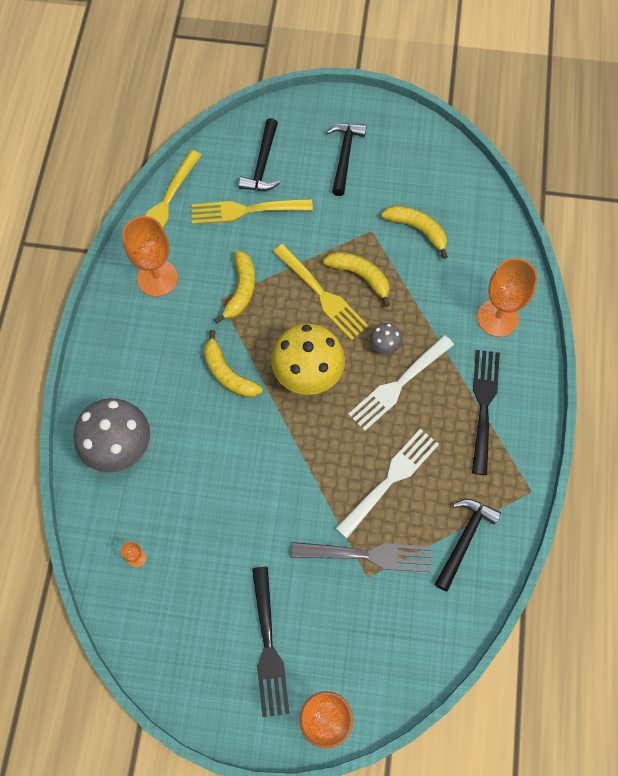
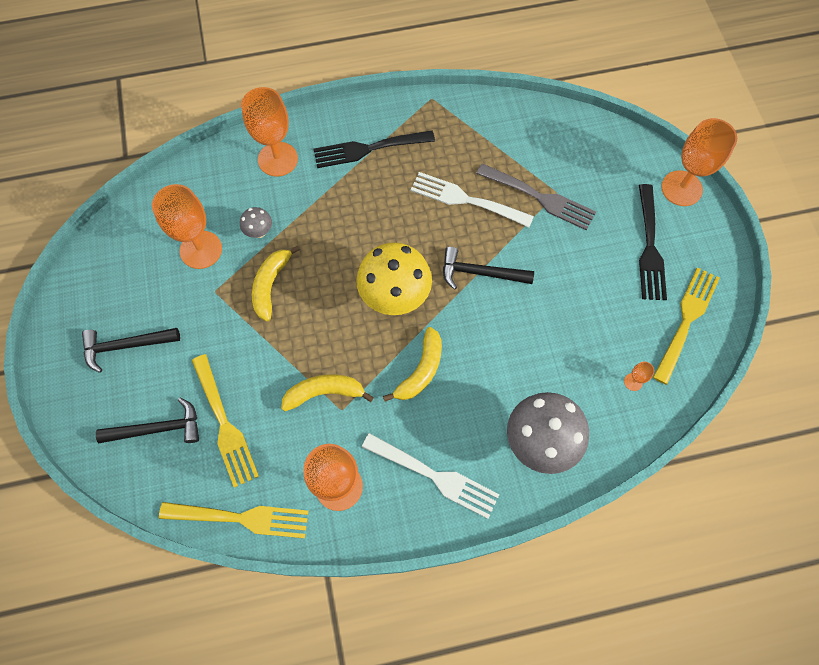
camera: 110 degrees left, 0 degrees up
black fork [252,567,290,717] -> black fork turned 120 degrees clockwise [639,184,667,300]
yellow fork [273,244,369,341] -> yellow fork moved to [653,267,720,385]
grey fork [291,542,431,572] -> grey fork turned 135 degrees clockwise [476,164,596,231]
white fork [348,335,454,431] -> white fork moved to [362,433,500,519]
grey mushroom [370,323,402,354] -> grey mushroom moved to [240,207,272,238]
yellow banana [381,205,448,259] -> orange goblet [152,184,222,269]
black hammer [435,499,501,591] -> black hammer moved to [443,247,534,290]

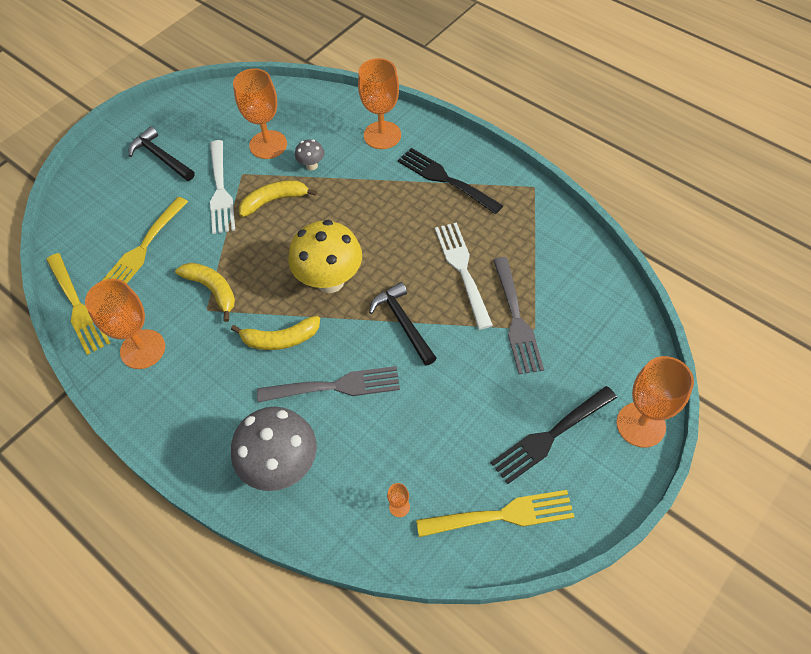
camera: 55 degrees right, 10 degrees down
black hammer [96,397,199,443] -> none
white fork [362,433,500,519] -> white fork moved to [210,140,235,234]
none -> grey fork [257,366,400,402]

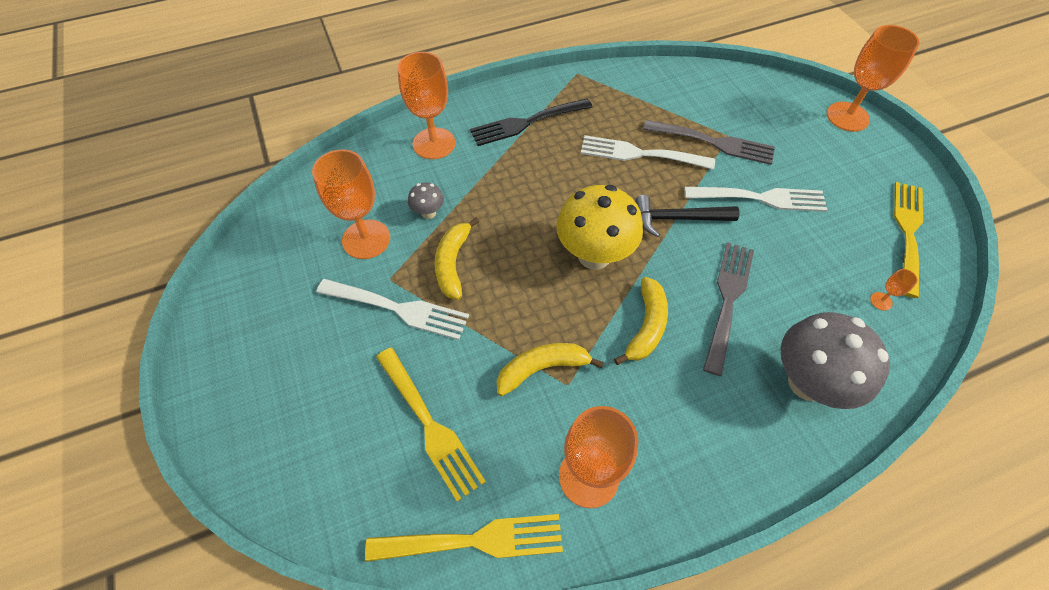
camera: 65 degrees left, 0 degrees up
black hammer [129,126,195,181] -> none
black fork [491,386,617,484] -> none
none -> white fork [684,187,827,212]

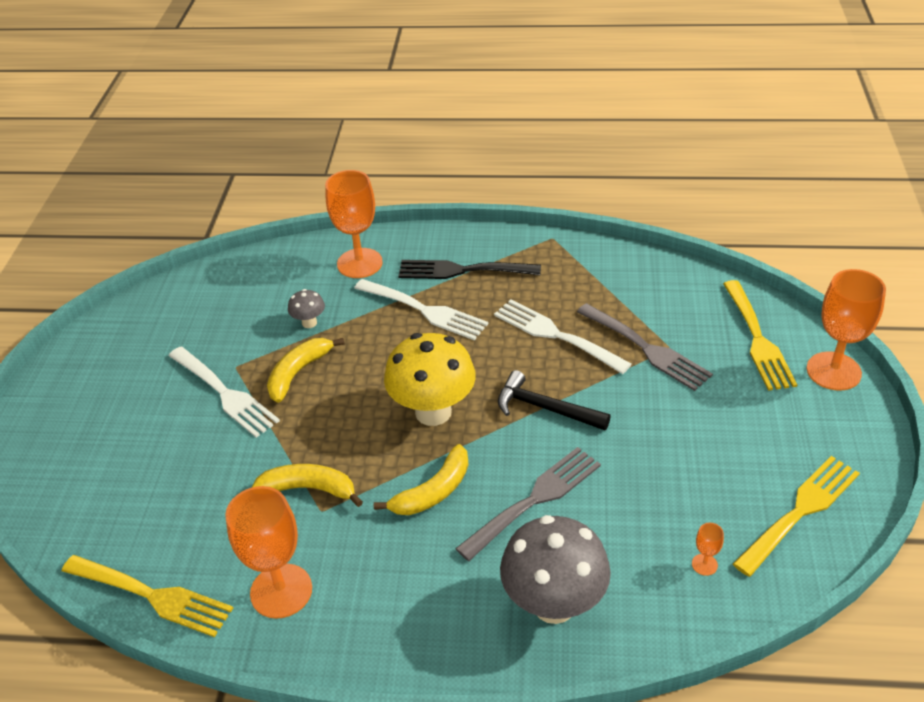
camera: 30 degrees right, 15 degrees down
orange goblet [312,149,390,259] -> none
yellow fork [376,348,486,502] -> yellow fork moved to [723,280,797,391]
white fork [684,187,827,212] -> white fork moved to [354,279,488,340]

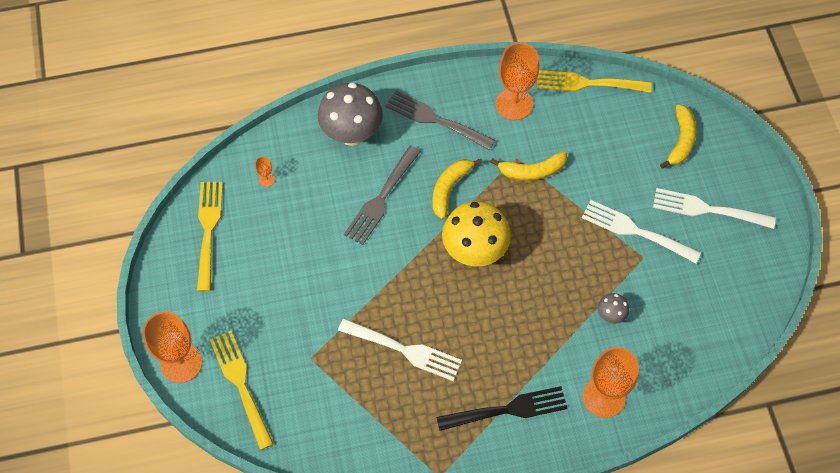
camera: 160 degrees right, 20 degrees up
yellow banana [267,338,344,403] -> yellow banana moved to [660,104,697,168]
white fork [354,279,488,340] -> white fork moved to [653,188,776,229]
black hammer [498,370,611,430] -> none
grey fork [577,303,713,391] -> grey fork moved to [386,91,495,150]
yellow fork [733,456,860,577] -> yellow fork turned 150 degrees clockwise [197,182,223,291]

